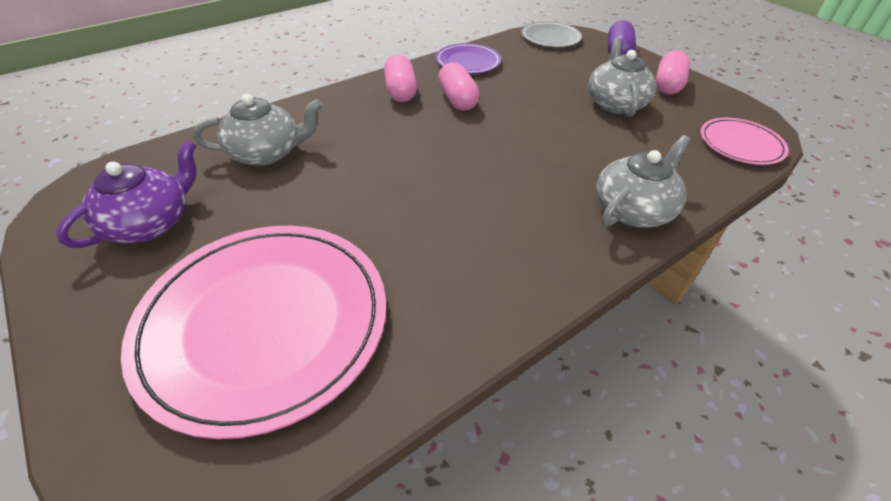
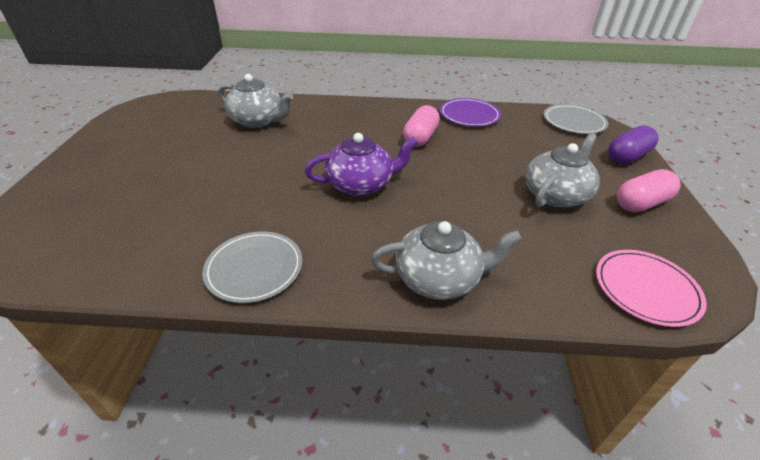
camera: 40 degrees right, 5 degrees down
purple teapot [56,140,196,248] -> purple teapot moved to [305,133,418,196]
pink plate [121,226,386,439] -> none
pink capsule [384,55,417,102] -> none
none -> grey plate [202,231,303,303]

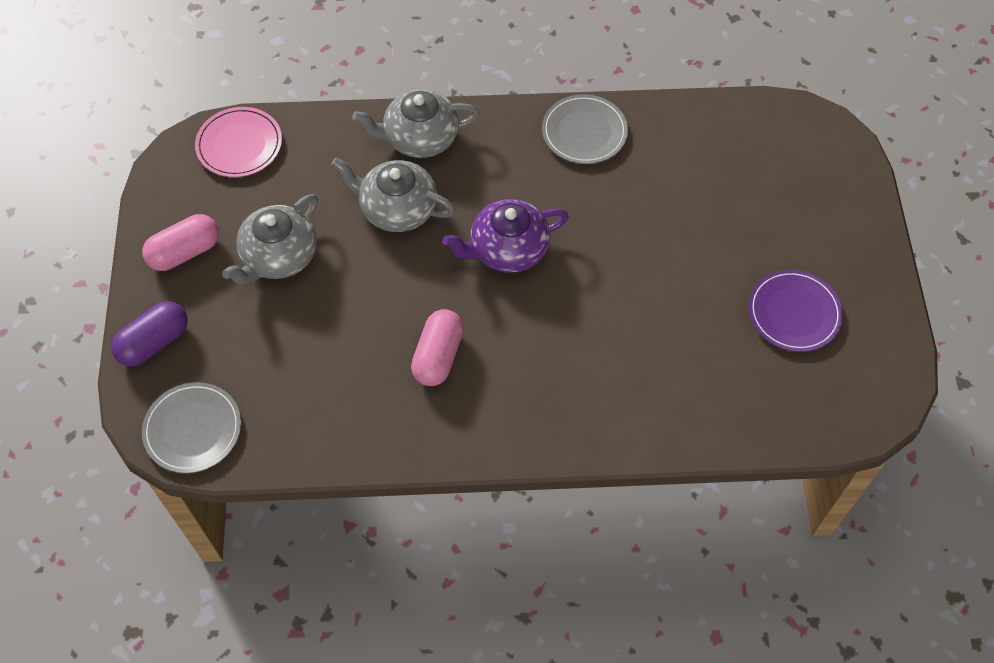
camera: 175 degrees right, 20 degrees up
grey teapot [219,74,293,128] -> grey teapot moved to [331,158,456,232]
purple plate [440,98,501,127] -> purple plate moved to [749,270,843,352]

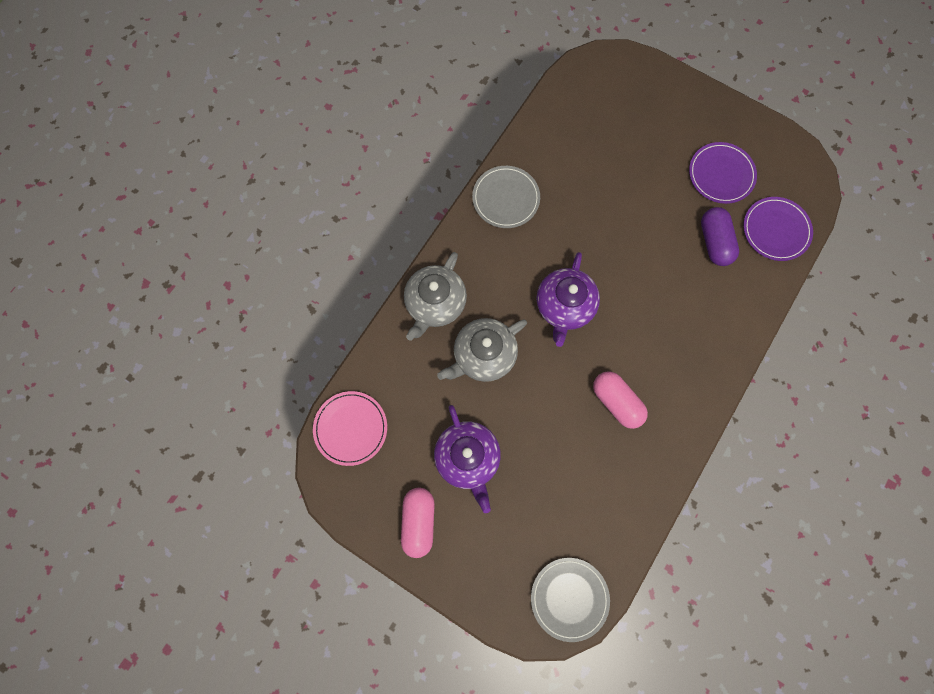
camera: 55 degrees left, 15 degrees up
purple capsule [111,301,188,367] -> purple capsule moved to [701,207,739,266]
grey teapot [222,194,318,285] -> purple teapot [434,405,501,513]
none -> purple plate [743,197,813,261]

